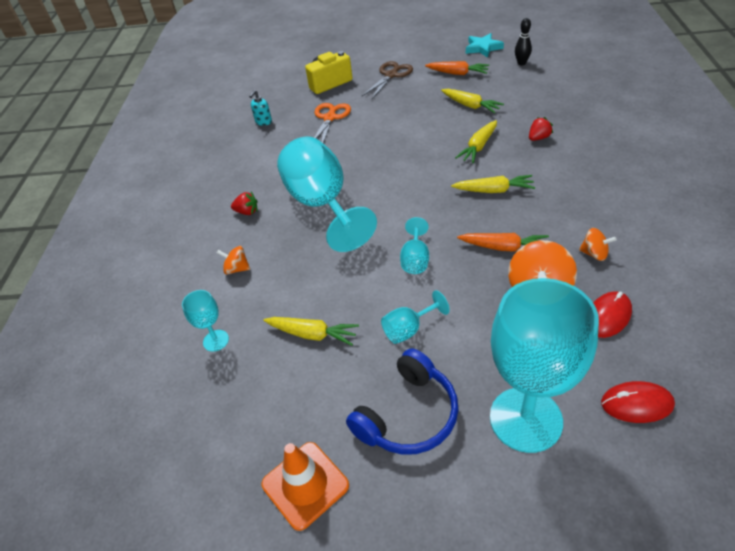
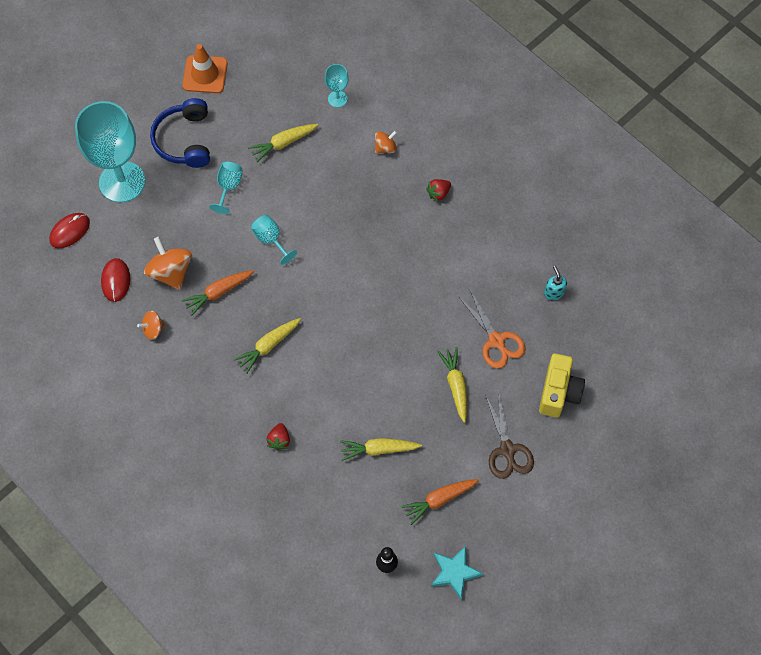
camera: 130 degrees right, 20 degrees up
turquoise goblet [277,136,377,252] -> none
yellow carrot [455,120,497,163] -> yellow carrot moved to [437,347,467,423]

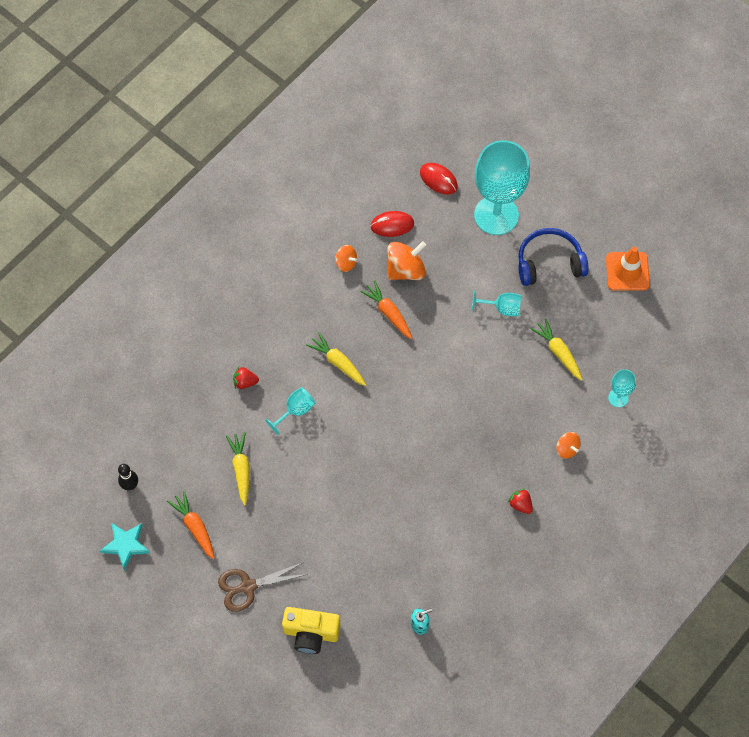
camera: 85 degrees right, 0 degrees up
orange spinning top [137,311,166,340] -> orange spinning top turned 150 degrees clockwise [335,245,357,272]
turquoise goblet [251,215,297,265] -> turquoise goblet moved to [265,387,315,435]
yellow carrot [437,347,467,423] -> none
orange scissors [458,290,526,369] -> none

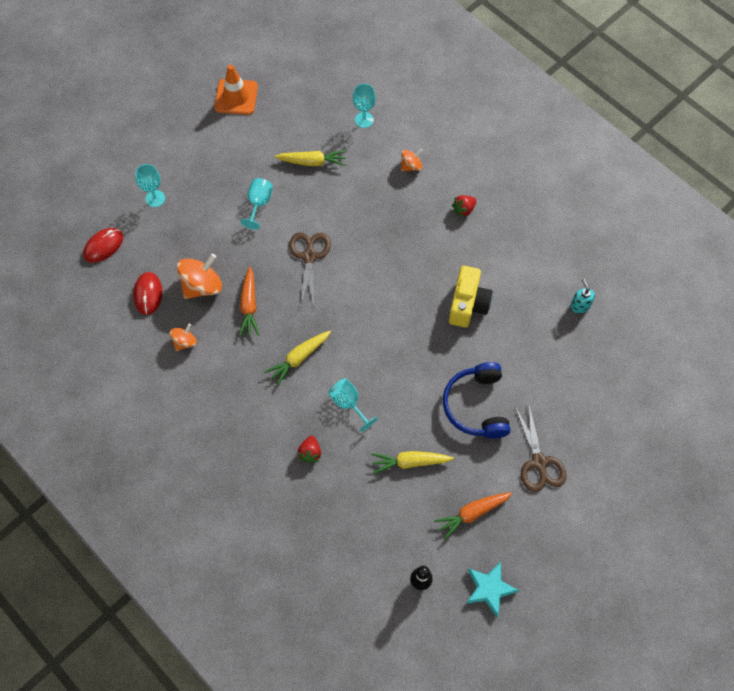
camera: 85 degrees left, 0 degrees up
yellow camera [282,607,340,654] -> yellow camera moved to [449,266,493,328]
orange carrot [360,280,413,339] -> orange carrot turned 60 degrees counterclockwise [239,267,259,337]
orange spinning top [387,241,426,280] -> orange spinning top turned 75 degrees clockwise [177,254,222,299]
turquoise goblet [474,140,530,235] -> turquoise goblet [135,164,165,207], size x0.43
blue headphones [518,228,589,286] -> blue headphones moved to [443,362,511,439]
yellow carrot [531,319,582,381] -> yellow carrot turned 150 degrees counterclockwise [275,150,346,166]
none -> brown scissors [289,233,331,306]

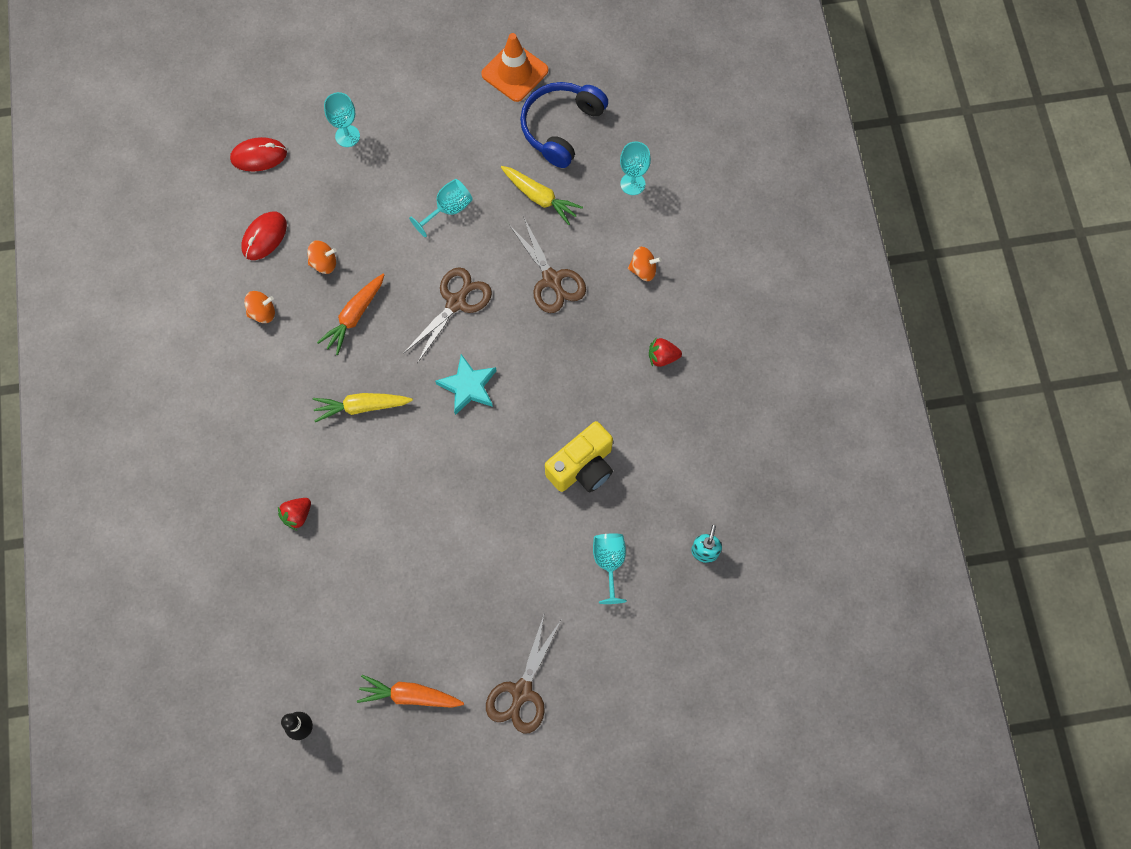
camera: 35 degrees right, 5 degrees up
orange spinning top [177,254,222,299] -> orange spinning top [307,240,336,274], size x0.56
turquoise goblet [328,378,377,432] -> turquoise goblet moved to [593,533,627,604]
yellow carrot [371,451,454,474] -> none
blue headphones [443,362,511,439] -> blue headphones moved to [520,82,608,168]
turquoise star [466,562,519,617] -> turquoise star moved to [435,354,496,415]
none -> brown scissors [509,218,586,313]

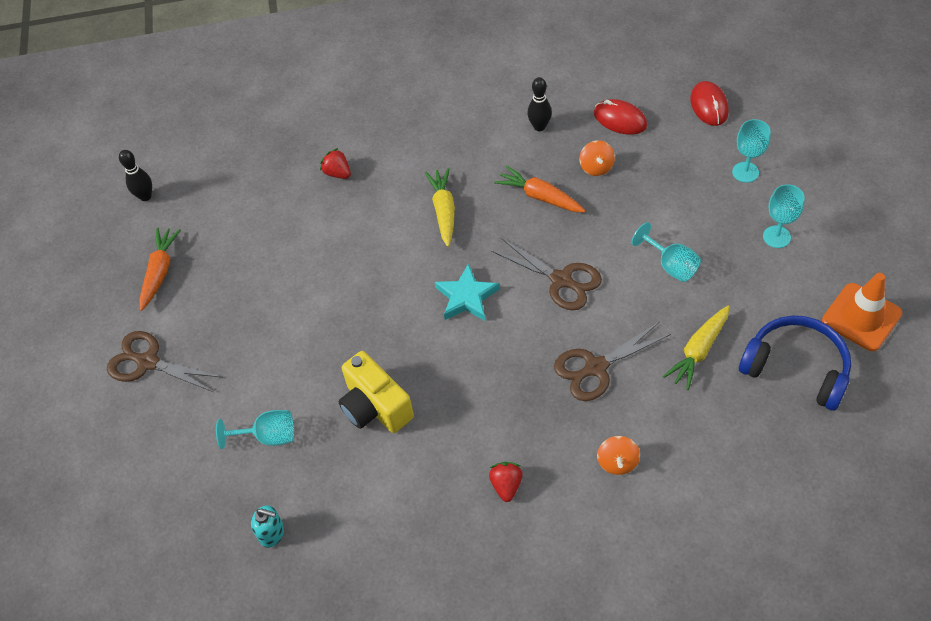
camera: 95 degrees right, 15 degrees down
orange spinning top [244,291,275,323] -> black bowling pin [528,77,552,131]
turquoise goblet [620,141,651,195] -> turquoise goblet moved to [763,184,805,248]

